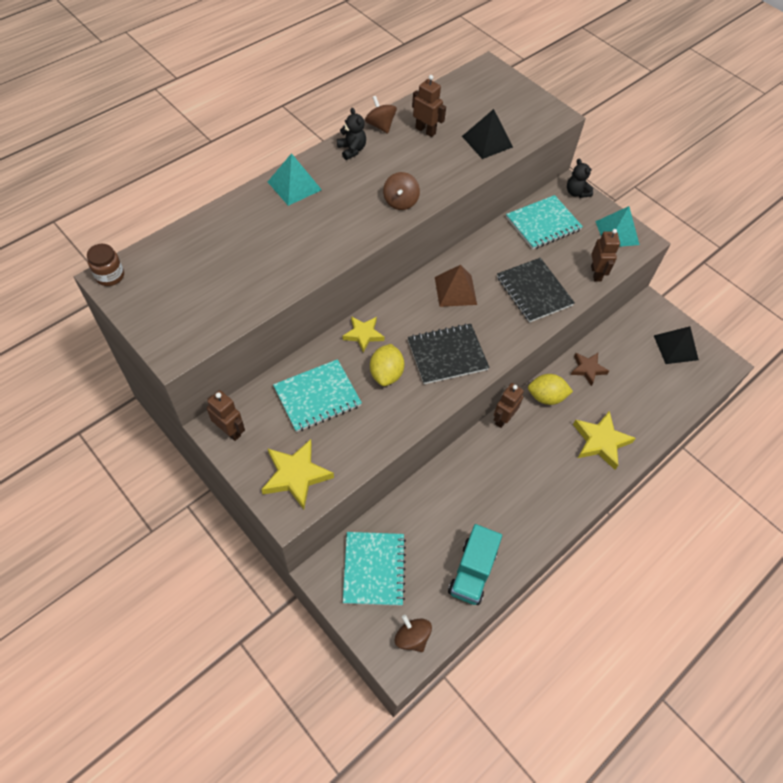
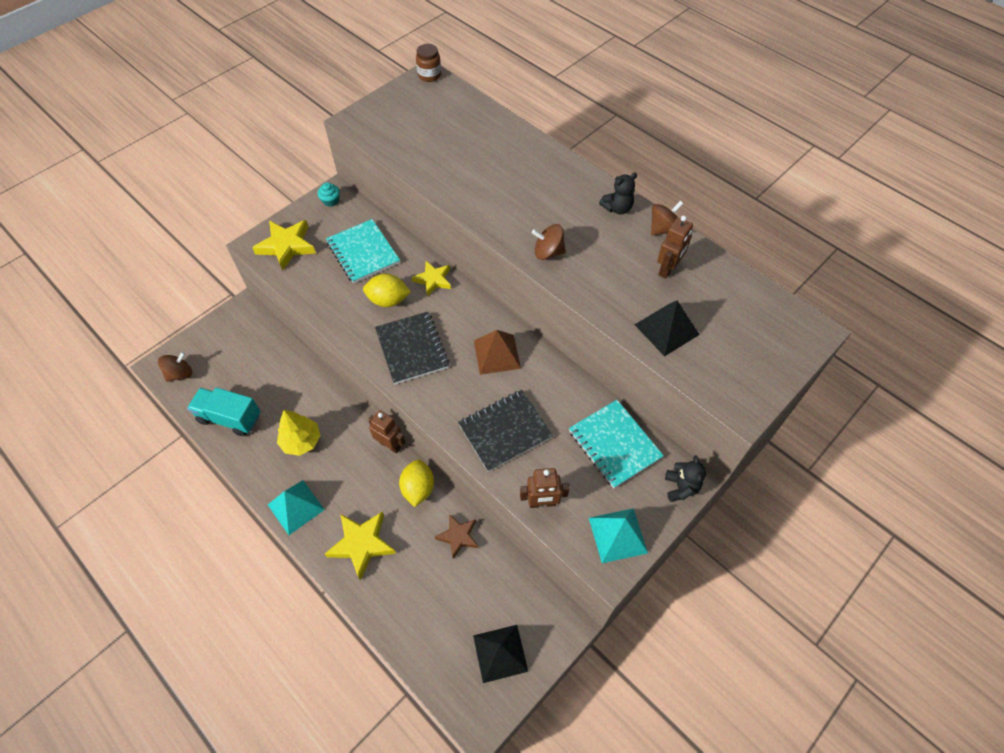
camera: 90 degrees right, 0 degrees up
brown robot [207,390,245,441] -> turquoise cupcake [318,183,340,207]
turquoise pyramid [268,153,322,206] -> turquoise pyramid moved to [268,480,325,535]
turquoise notebook [343,532,406,606] -> none
black teddy bear [567,159,593,198] -> black teddy bear turned 120 degrees clockwise [665,455,706,502]
none -> yellow tree [277,410,321,456]

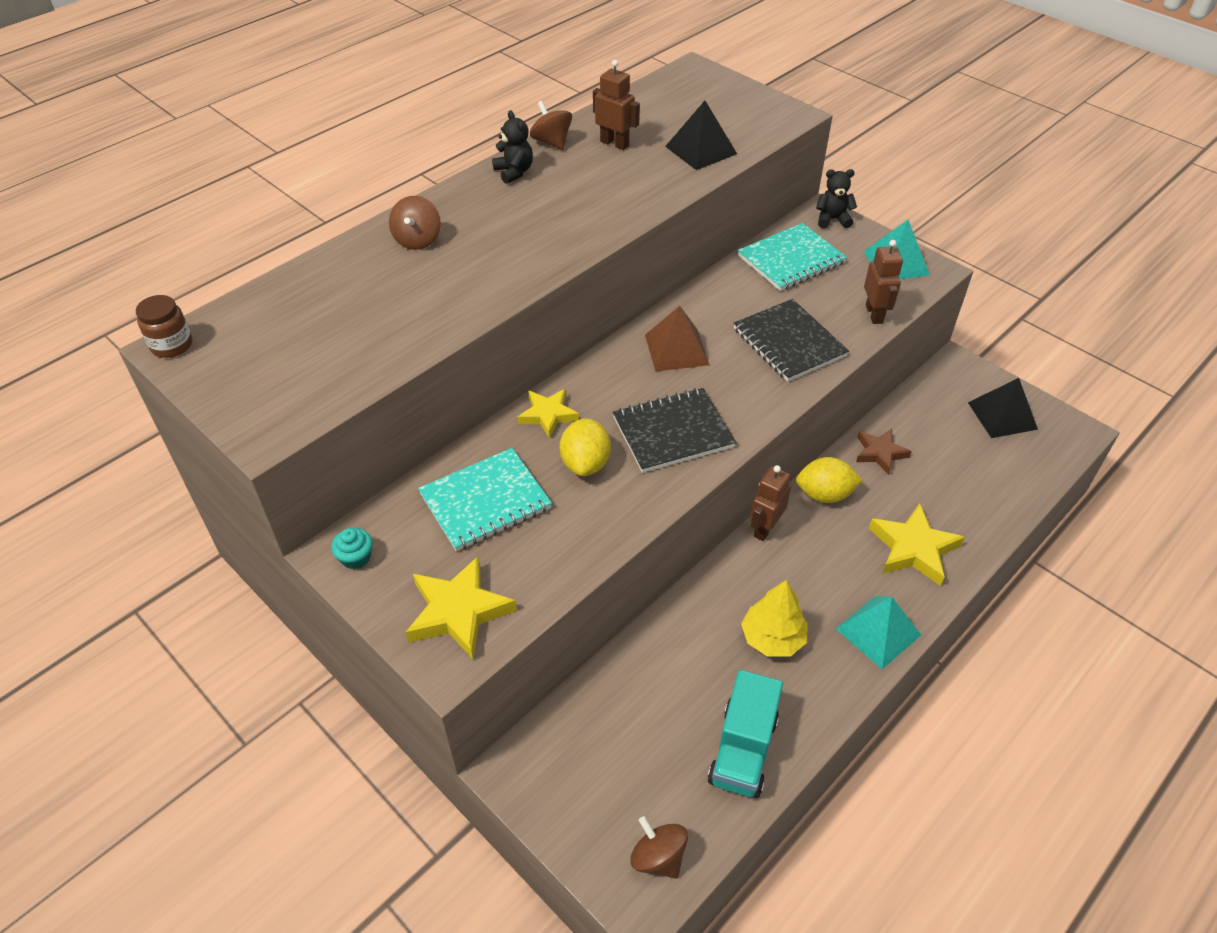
camera: 90 degrees left, 10 degrees down
brown spinning top [532,224,566,260] -> brown spinning top moved to [389,196,441,250]

